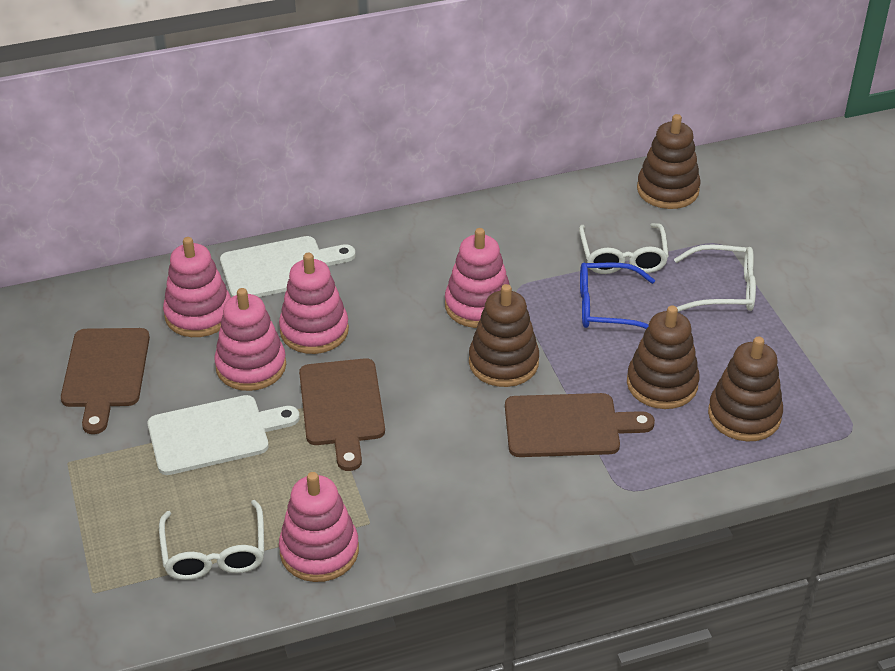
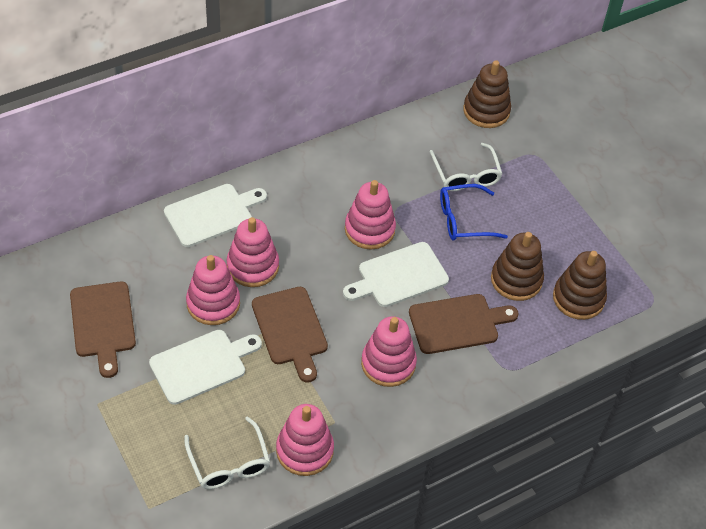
camera: 15 degrees left, 10 degrees up
pink stacking toy [163,237,231,337] -> pink stacking toy moved to [361,316,417,387]
brown stacking toy [469,284,539,387] -> white cutting board [343,242,449,307]
white glasses [674,244,756,312] -> none

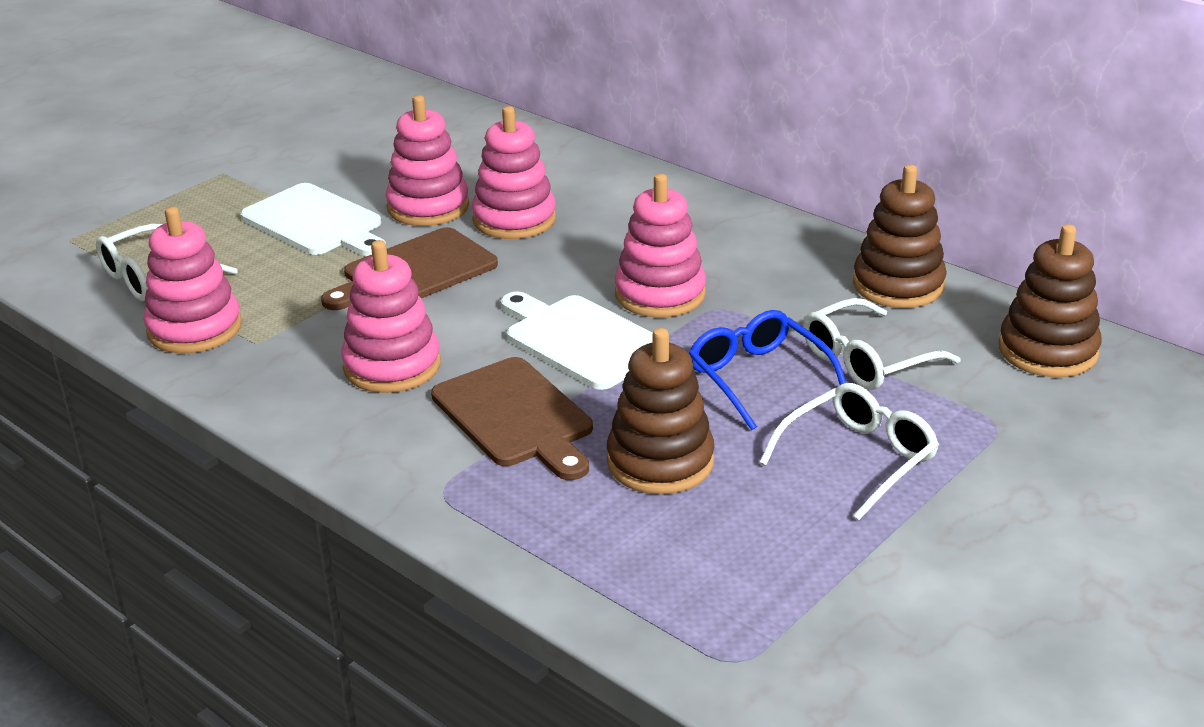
camera: 75 degrees right, 20 degrees down
brown cutting board [70,282,136,378] -> none
white cutting board [164,184,267,247] -> none
brown stacking toy [553,251,607,320] -> brown stacking toy moved to [853,165,947,308]
none -> white glasses [759,383,939,520]

